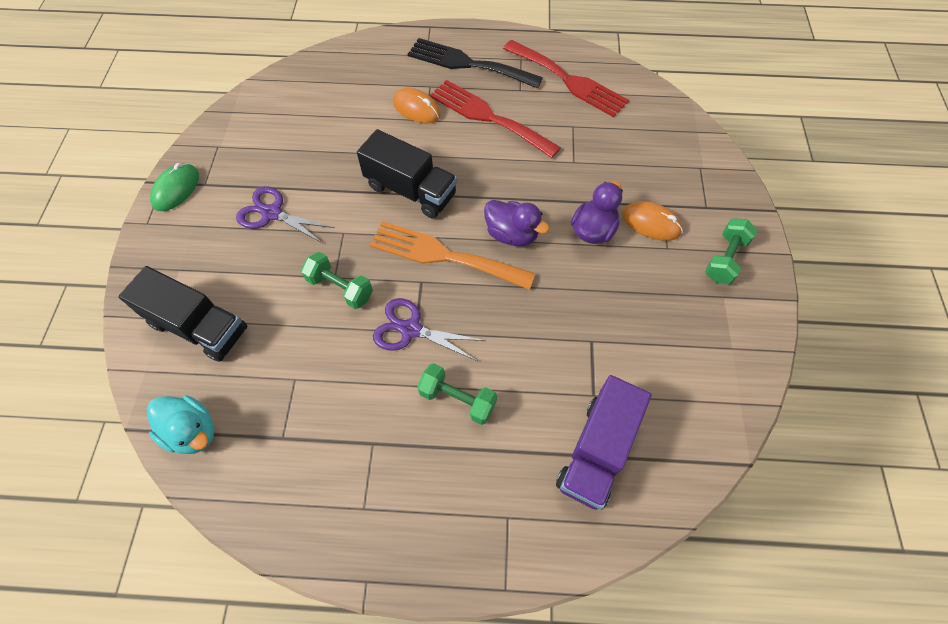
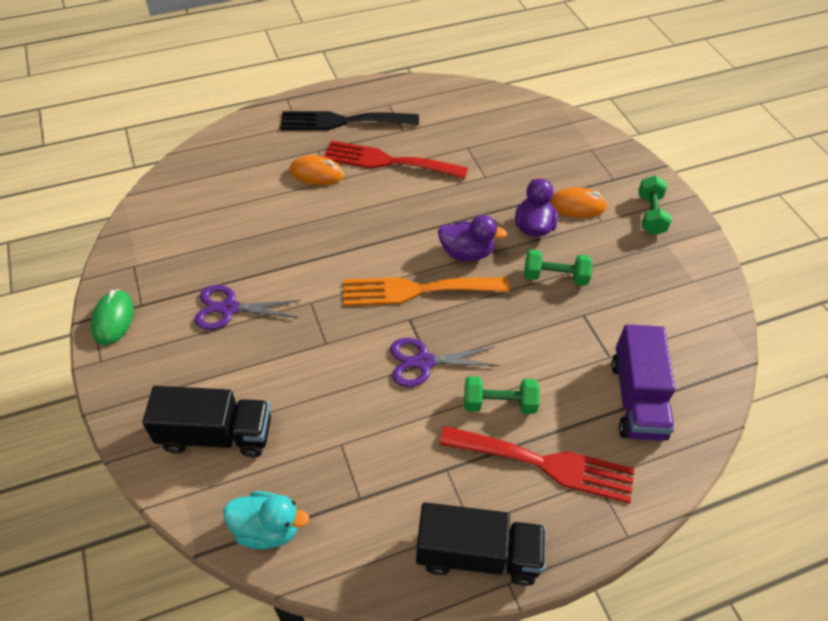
camera: 25 degrees left, 10 degrees down
green dumbbell [301,252,373,309] -> green dumbbell moved to [524,249,593,286]
black truck [357,129,457,218] -> black truck moved to [416,502,546,586]
red fork [503,40,629,117] -> red fork moved to [439,426,635,503]

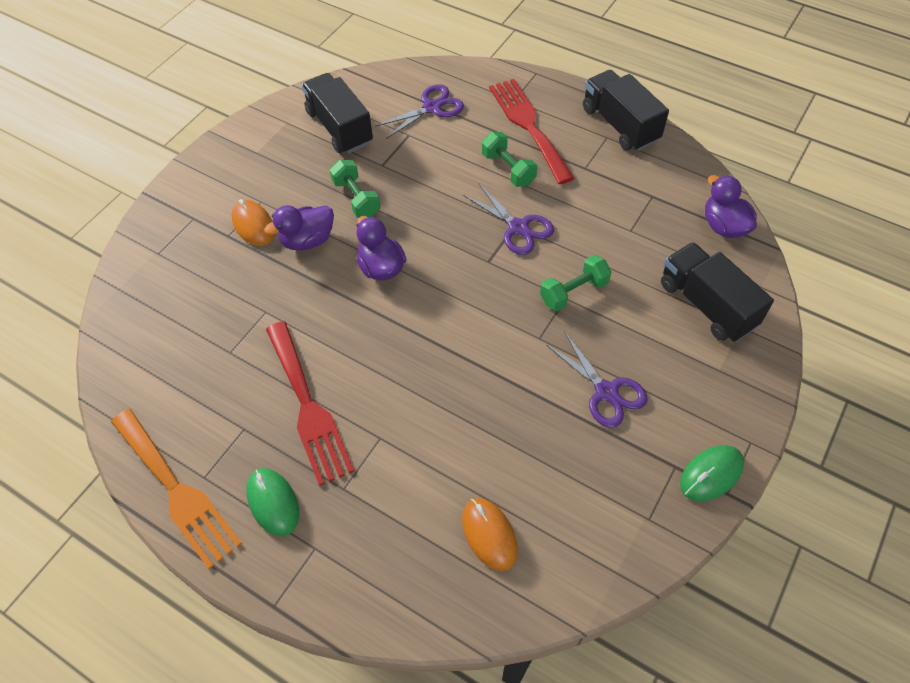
camera: 125 degrees left, 5 degrees up
turquoise duck [223,491,309,550] -> purple duck [705,175,757,238]
black fork [280,111,419,130] -> green mouse [246,468,299,536]
orange mouse [290,155,344,185] -> orange mouse moved to [462,498,518,571]
orange fork [343,277,510,306] -> orange fork moved to [111,409,242,569]
purple truck [611,324,675,441] -> purple scissors [375,84,464,139]
green dumbbell [638,176,672,235] -> green dumbbell moved to [540,255,611,311]
none -> black truck [301,73,373,154]

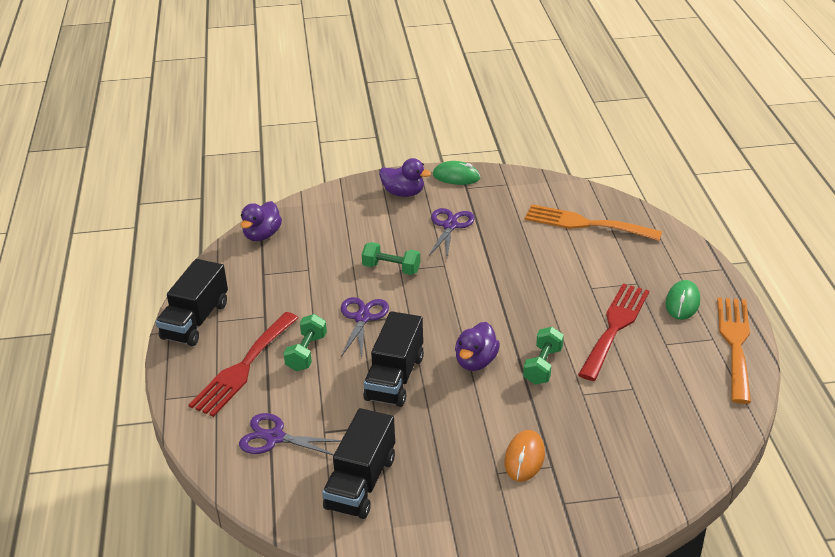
camera: 130 degrees left, 20 degrees down
purple duck [264,205,334,251] -> purple duck moved to [379,158,431,197]
green dumbbell [330,160,380,218] -> green dumbbell moved to [523,327,564,385]
orange mouse [462,498,518,571] -> orange fork [524,204,662,241]
black truck [661,242,774,342] -> black truck moved to [363,311,424,407]

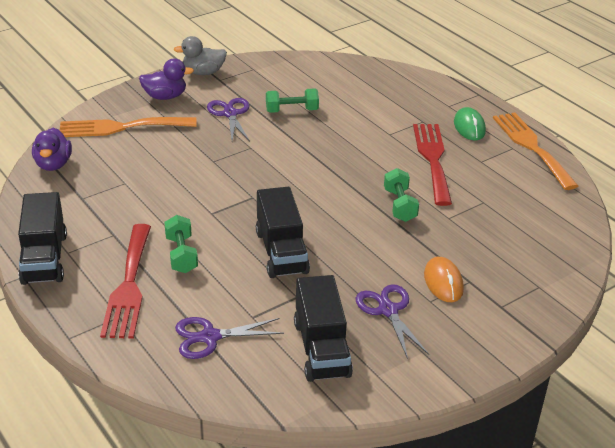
camera: 30 degrees left, 0 degrees up
purple scissors [341,297,389,359] -> purple scissors moved to [356,284,429,359]
green dumbbell [362,242,420,275] -> green dumbbell moved to [266,89,319,113]
green mouse [433,161,480,185] -> grey duck [173,36,227,75]
purple duck [455,322,500,371] -> none
orange fork [524,204,662,241] -> orange fork moved to [60,117,197,137]

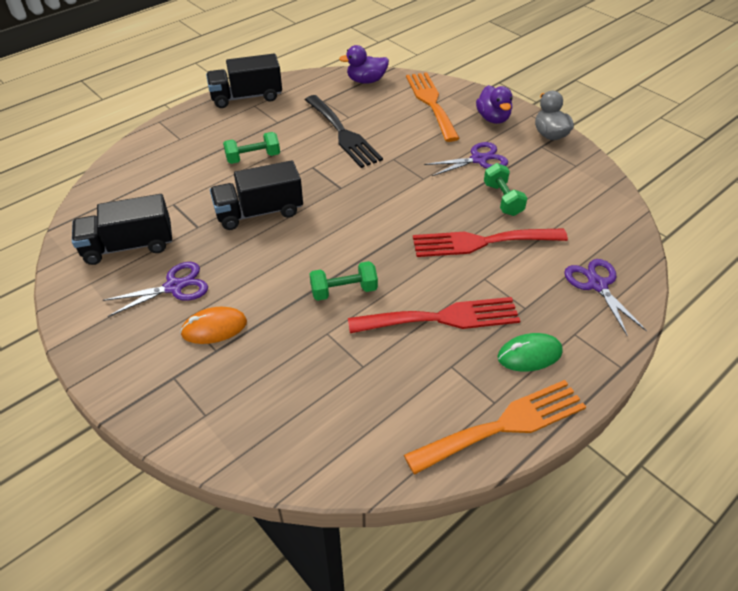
camera: 85 degrees right, 10 degrees up
red fork [100,224,151,339] -> red fork moved to [413,228,568,257]
purple scissors [175,317,284,359] -> purple scissors moved to [564,259,647,336]
none -> black fork [305,95,383,168]

